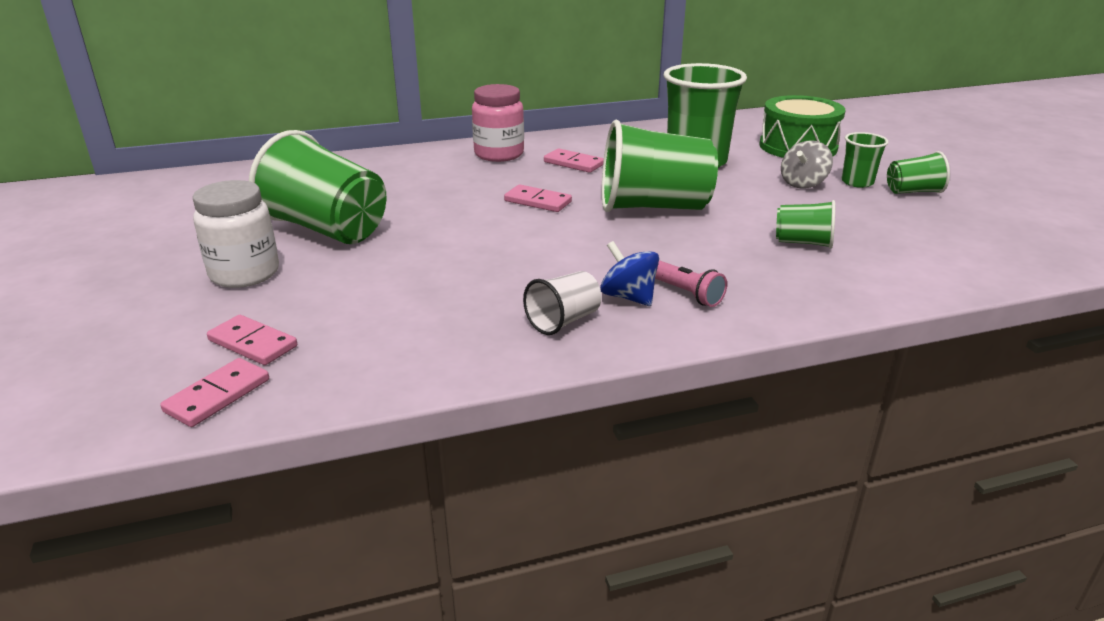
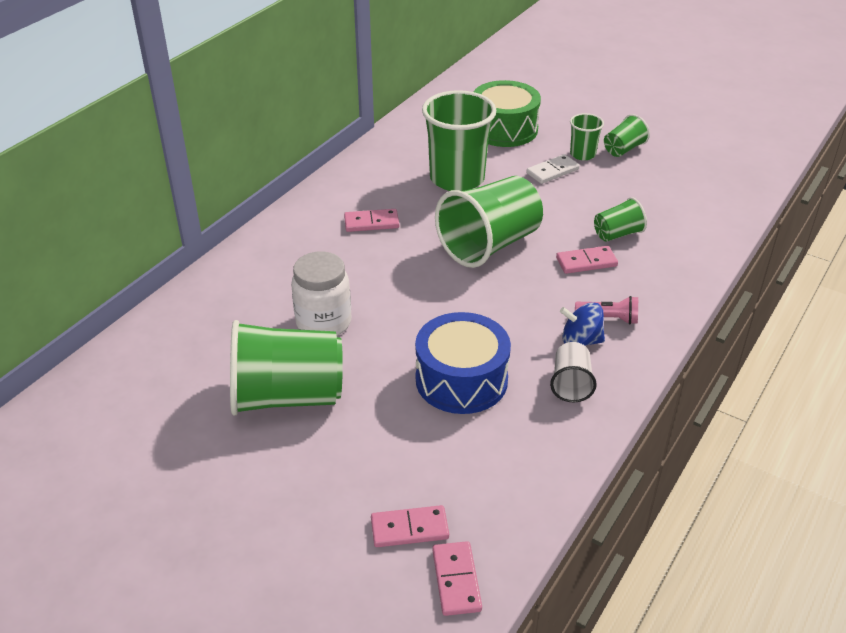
camera: 40 degrees left, 10 degrees up
white jar [193,180,279,288] -> white jar moved to [291,251,351,336]
pink jar [472,84,524,162] -> none
pink domino [504,184,572,212] -> pink domino moved to [556,246,618,274]
grey spinning top [781,140,833,189] -> white domino [527,154,580,184]
none -> blue drum [415,312,511,414]

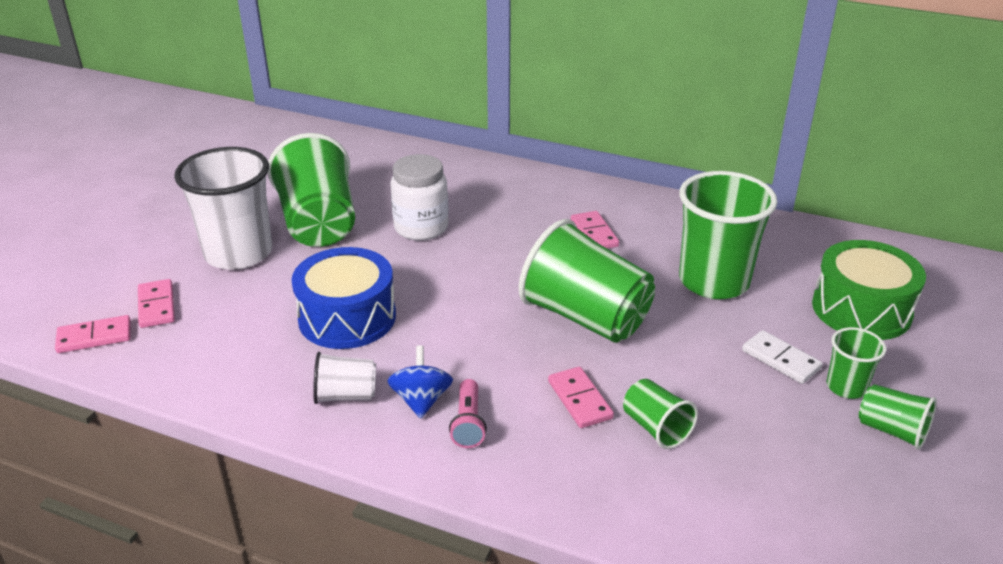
camera: 80 degrees right, 5 degrees down
none -> white cup [174,147,272,270]

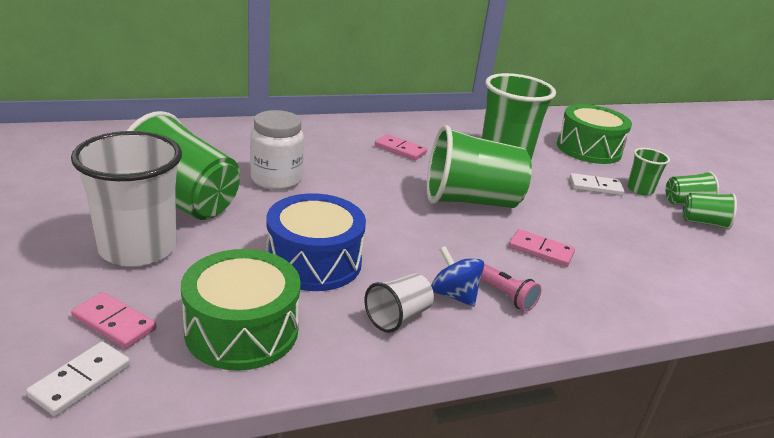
camera: 45 degrees left, 5 degrees down
pink domino [55,315,131,353] -> white domino [26,341,130,416]
green cup [623,379,698,449] -> green cup moved to [683,193,737,230]
none -> green drum [181,249,301,371]

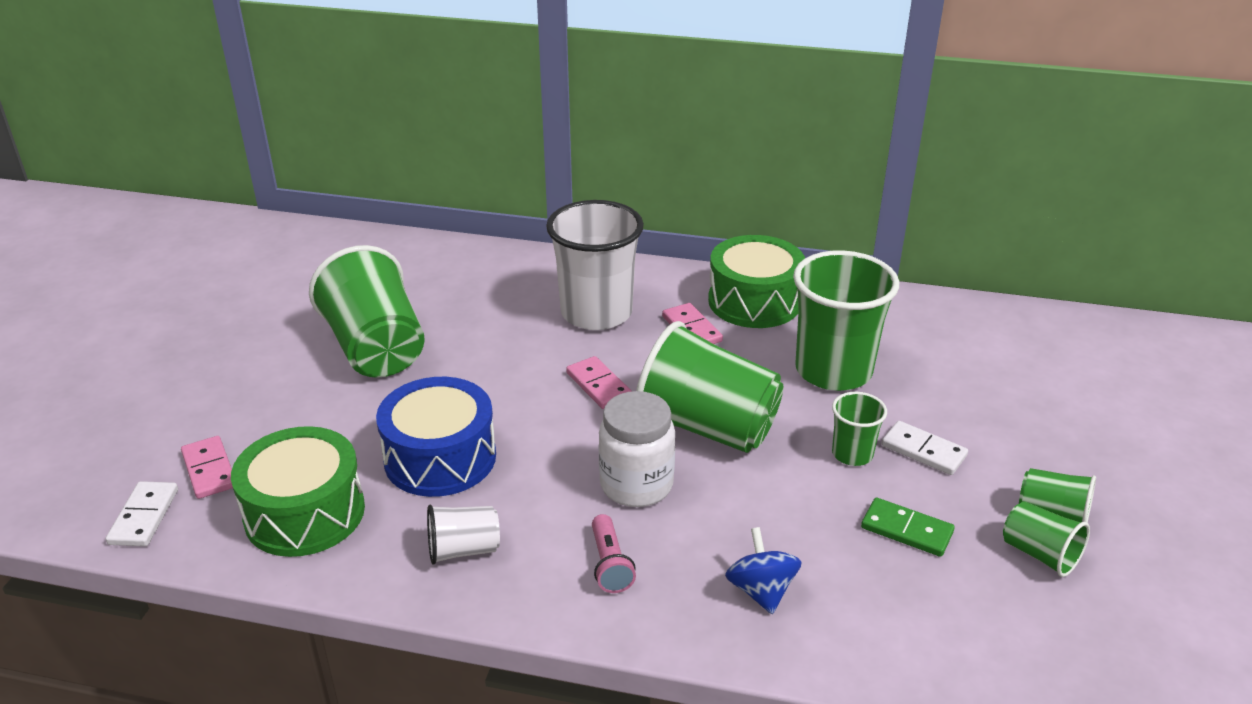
camera: 35 degrees right, 5 degrees up
white domino [26,341,130,416] -> white domino turned 60 degrees counterclockwise [106,481,178,546]
white cup [71,131,182,267] -> white cup moved to [546,200,644,330]
white jar [250,110,304,190] -> white jar moved to [599,391,675,507]
blue spinning top [431,246,484,307] -> blue spinning top moved to [725,527,801,614]
pink domino [509,229,575,267] -> pink domino moved to [566,356,632,409]
green drum [557,104,632,164] -> green drum moved to [708,235,805,328]
green cup [627,148,670,195] -> green cup moved to [832,392,887,466]
none -> green domino [861,498,955,557]

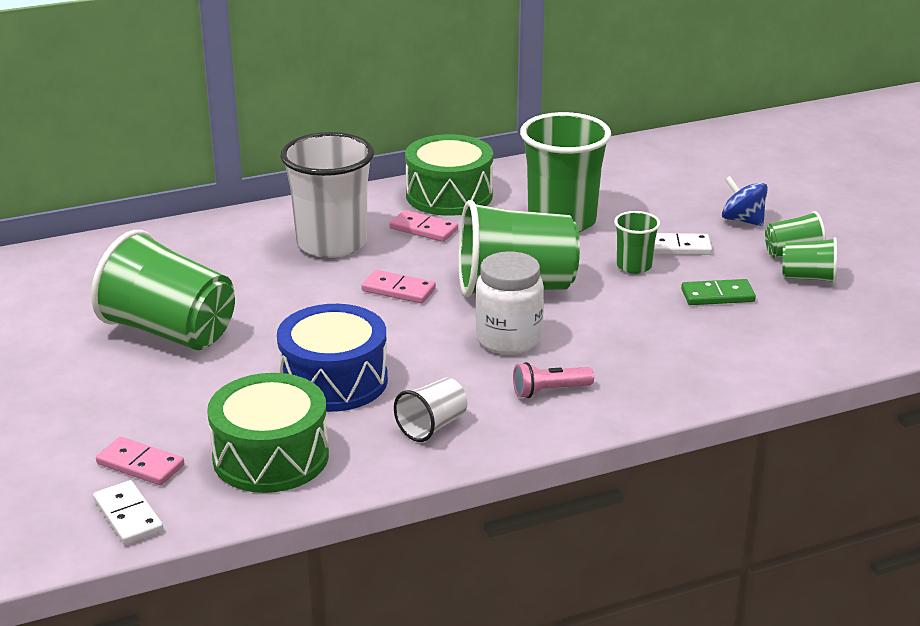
camera: 35 degrees left, 5 degrees down
pink flashlight [592,514,636,593] -> pink flashlight turned 120 degrees clockwise [513,362,594,398]
blue spinning top [725,527,801,614] -> blue spinning top moved to [722,176,768,226]

